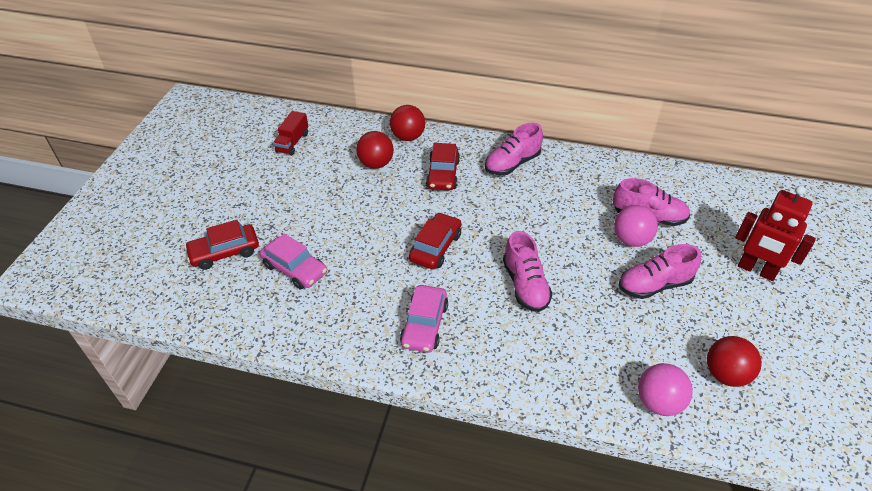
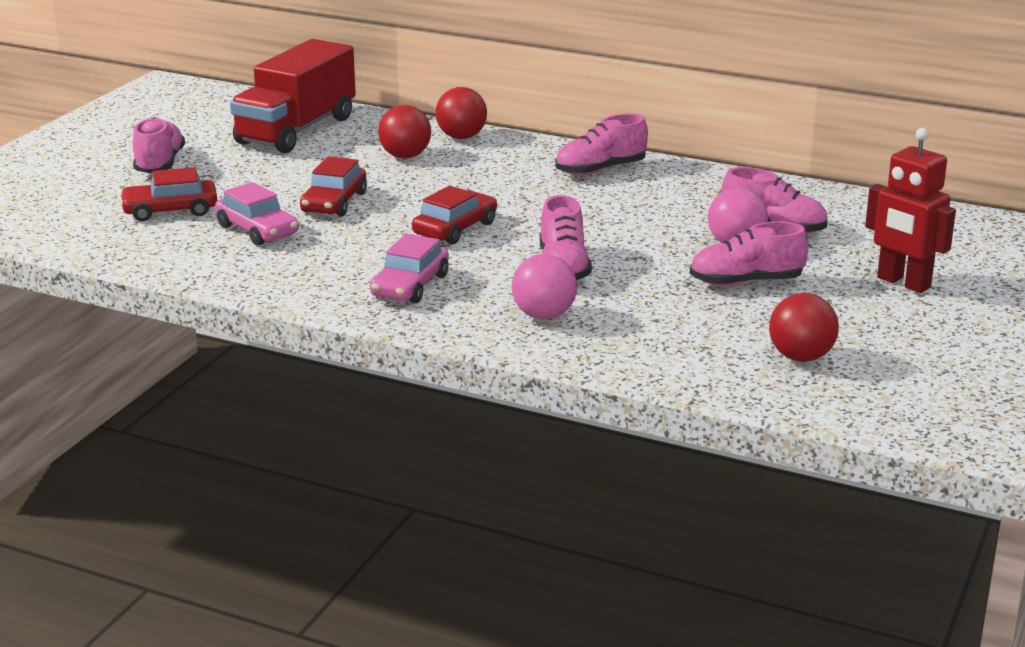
camera: 10 degrees right, 20 degrees down
red truck [273,111,309,155] -> red truck [230,39,356,153], size x2.24
red car [426,143,460,190] -> red car moved to [300,156,367,216]
pink ball [638,363,693,416] -> pink ball moved to [512,254,577,319]
none -> pink shoe [133,117,185,173]

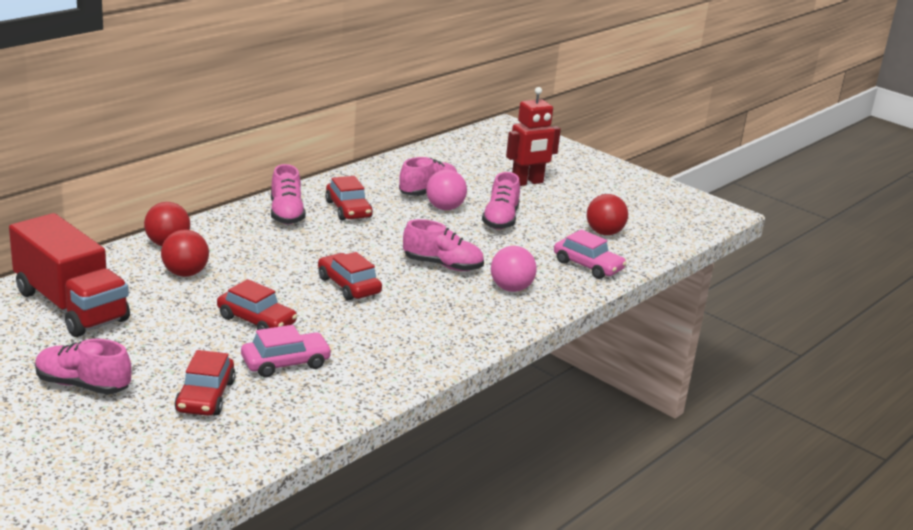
camera: 75 degrees left, 0 degrees up
pink car [370,234,449,303] -> pink car moved to [554,229,627,279]
none -> red car [325,176,373,220]

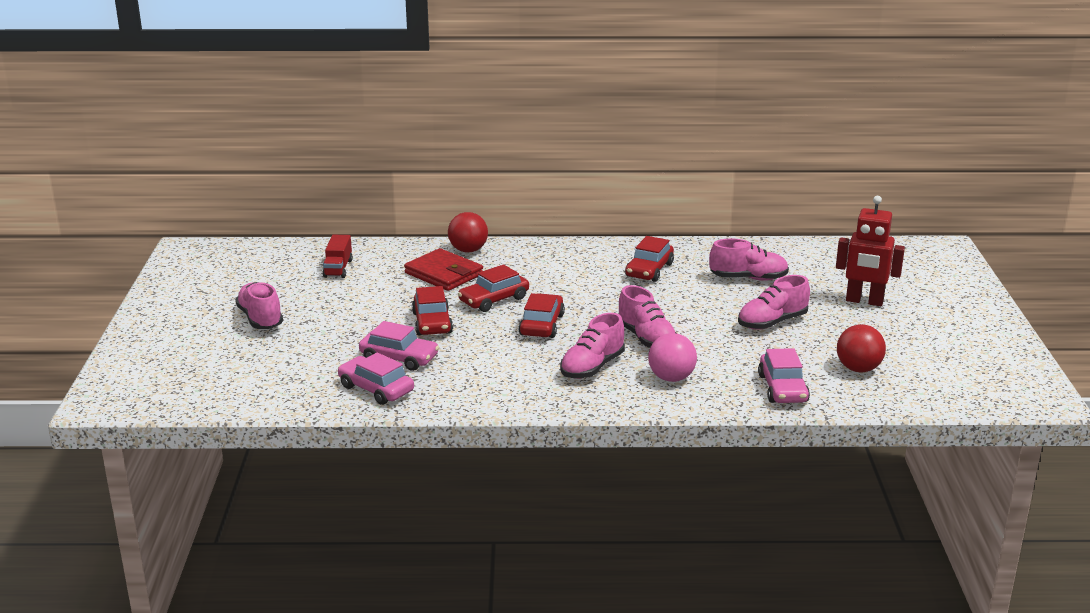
camera: 50 degrees right, 0 degrees up
red truck [9,213,130,337] -> red truck [323,235,353,278], size x0.45
red ball [161,230,209,277] -> red wallet [404,248,483,291]
red car [175,350,236,416] -> red car moved to [458,264,529,312]
pink shoe [271,164,306,225] -> pink shoe moved to [560,313,625,379]
pink ball [426,170,467,210] -> none
none -> pink car [338,352,414,405]

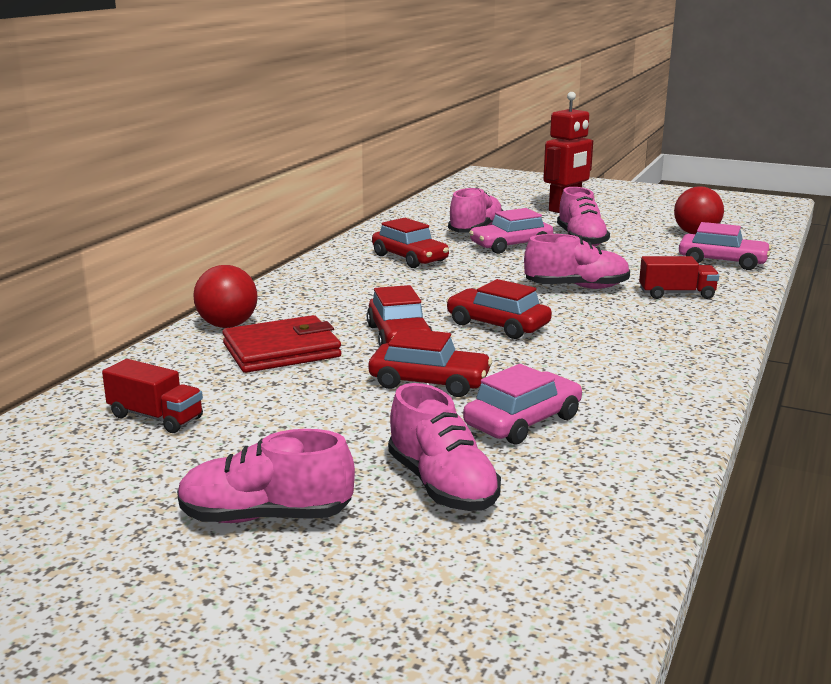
camera: 65 degrees left, 5 degrees down
pink car [338,352,414,405] -> pink car moved to [469,208,553,254]
pink shoe [560,313,625,379] -> pink shoe moved to [388,383,501,511]
pink ball [648,333,697,382] -> red truck [639,256,719,299]

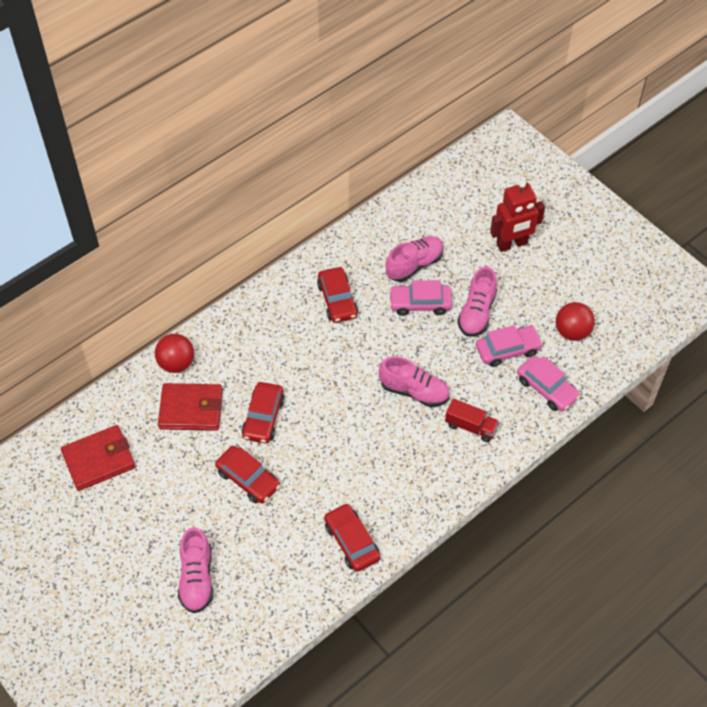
camera: 25 degrees right, 35 degrees up
red truck [102,359,203,433] -> red wallet [61,425,136,491]
pink shoe [177,429,355,523] -> none
red car [446,279,552,339] -> red car moved to [324,503,380,572]
pink car [463,364,582,445] -> pink car moved to [476,325,543,367]

